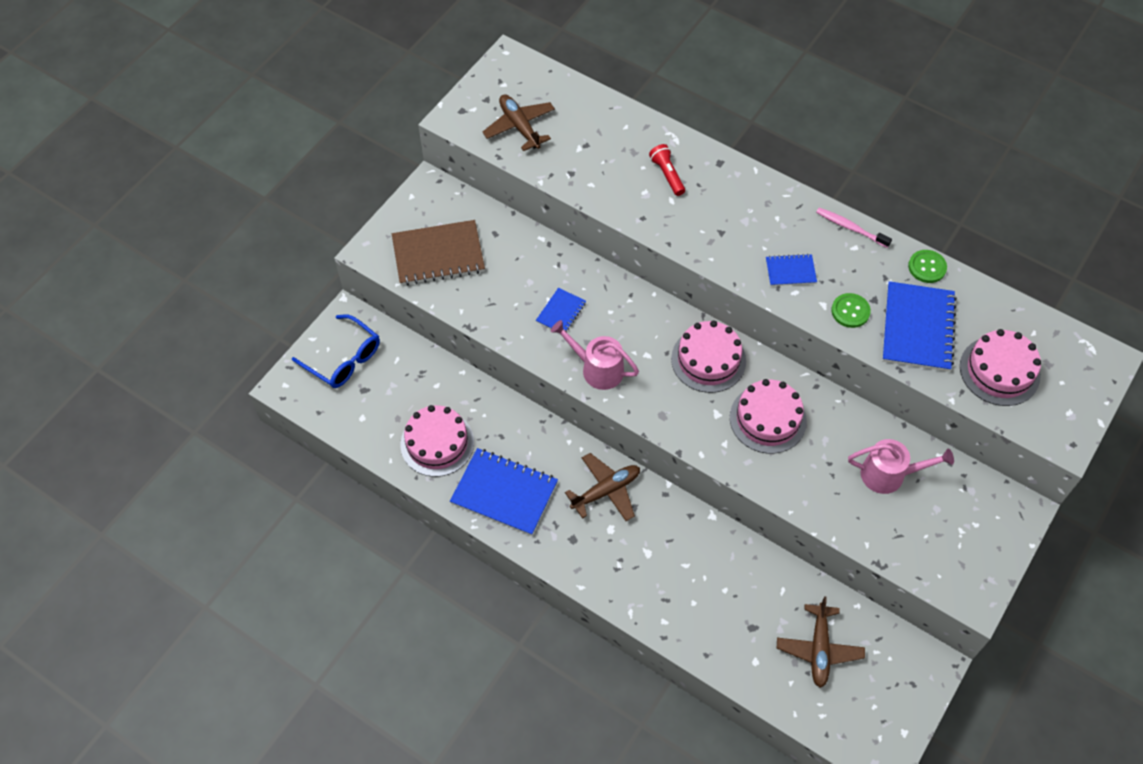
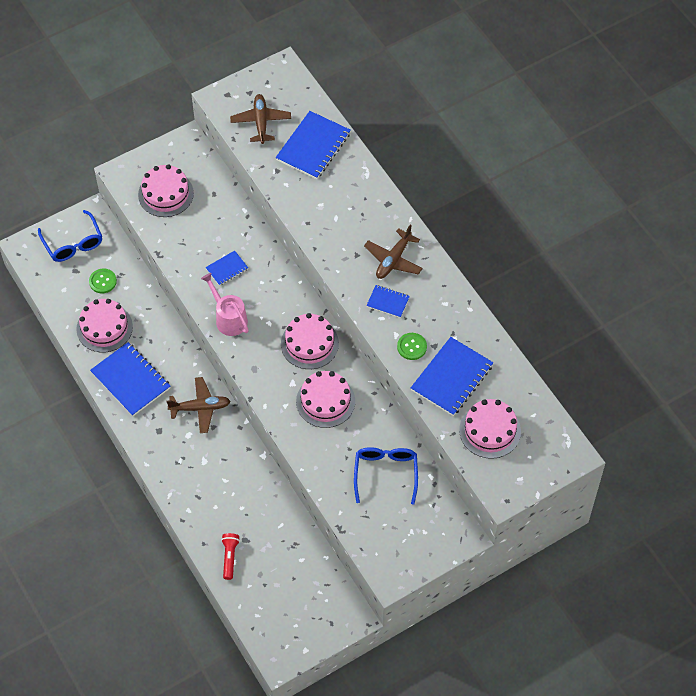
camera: 25 degrees right, 0 degrees up
brown notebook [392,220,485,286] -> pink cake [138,164,194,217]
red flashlight [649,144,685,196] -> red flashlight moved to [221,533,240,580]
brown plane [777,596,865,688] -> brown plane moved to [364,224,423,279]
pink toothbrush [816,208,892,248] -> none
pink watering can [848,439,954,494] -> blue glasses [354,447,418,505]
green button [908,250,947,283] -> green button moved to [89,269,117,293]
none -> blue notebook [276,111,351,179]

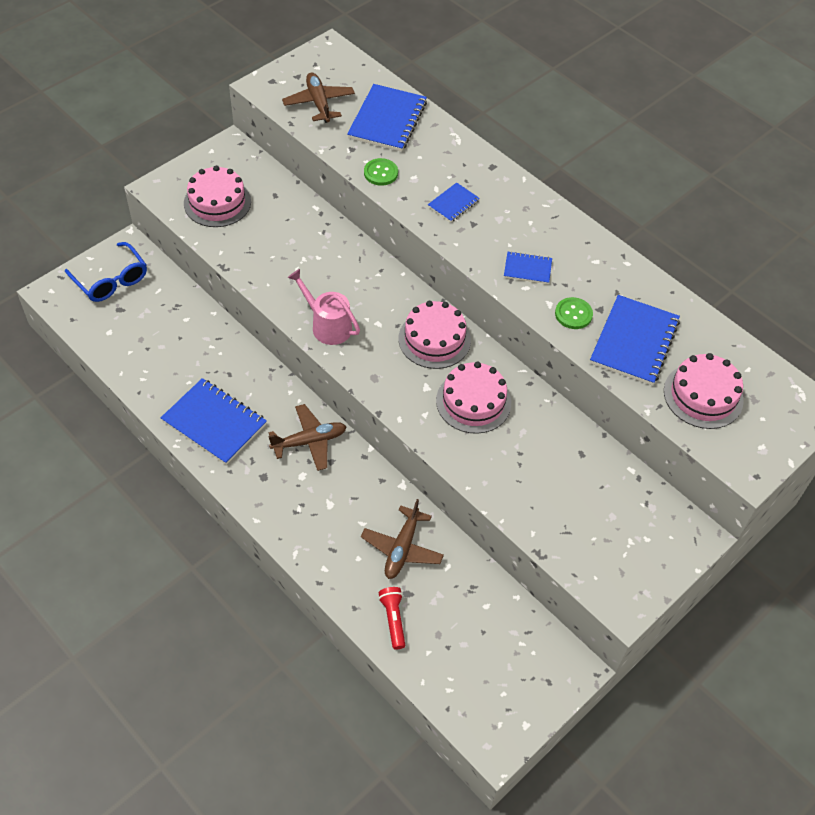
camera: 15 degrees left, 5 degrees down
pink cake [76,299,133,352] -> none
green button [89,269,117,293] -> green button moved to [364,158,398,186]
blue notebook [205,250,248,286] -> blue notebook moved to [428,183,480,222]
blue glasses [354,447,418,505] -> none
brown plane [364,224,423,279] -> brown plane moved to [361,499,444,579]

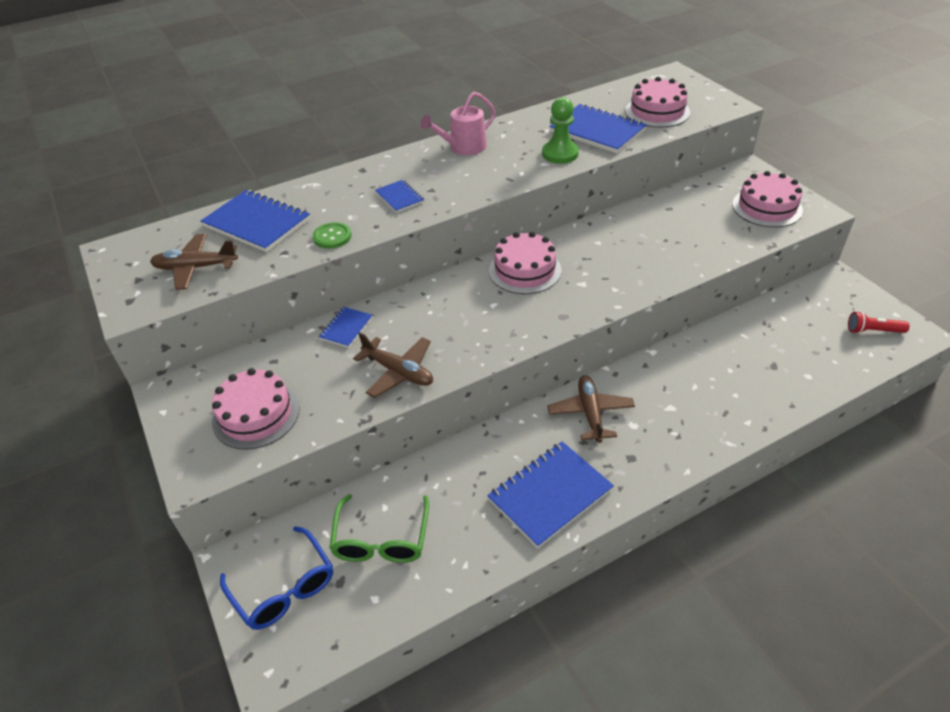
camera: 70 degrees left, 10 degrees down
blue glasses [65,242,147,302] -> blue glasses turned 75 degrees clockwise [220,526,333,630]
pink watering can [288,269,360,345] -> pink watering can moved to [420,92,496,155]
brown plane [361,499,444,579] -> brown plane moved to [353,333,433,398]
red flashlight [379,587,405,650] -> red flashlight moved to [848,311,910,334]
pink cake [436,362,511,434] -> pink cake moved to [732,171,803,227]
blue notebook [504,251,552,284] -> blue notebook moved to [319,307,373,348]
green button [555,297,593,329] -> green pawn [542,97,579,164]
none -> green glasses [329,494,429,563]

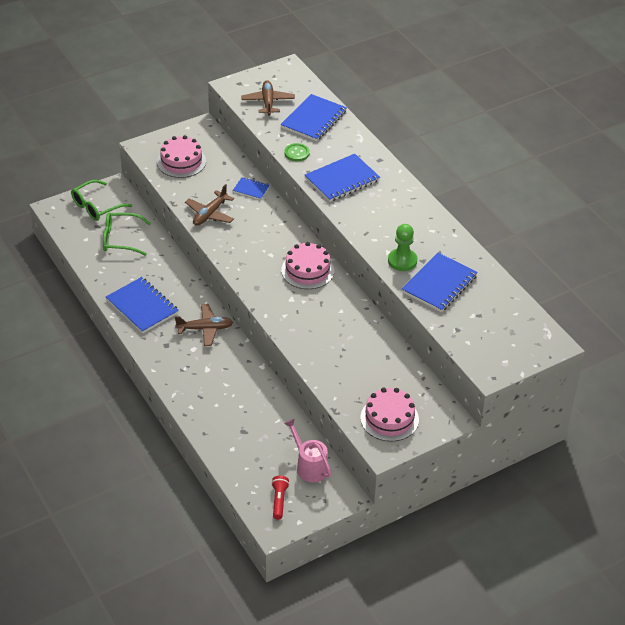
camera: 85 degrees right, 0 degrees up
blue glasses [220,526,333,630] -> green glasses [71,180,132,221]
blue notebook [375,180,424,213] -> blue notebook [305,154,380,202], size x1.93
pink watering can [420,92,496,155] -> pink watering can moved to [284,418,332,482]
pink cake [625,77,690,127] -> none

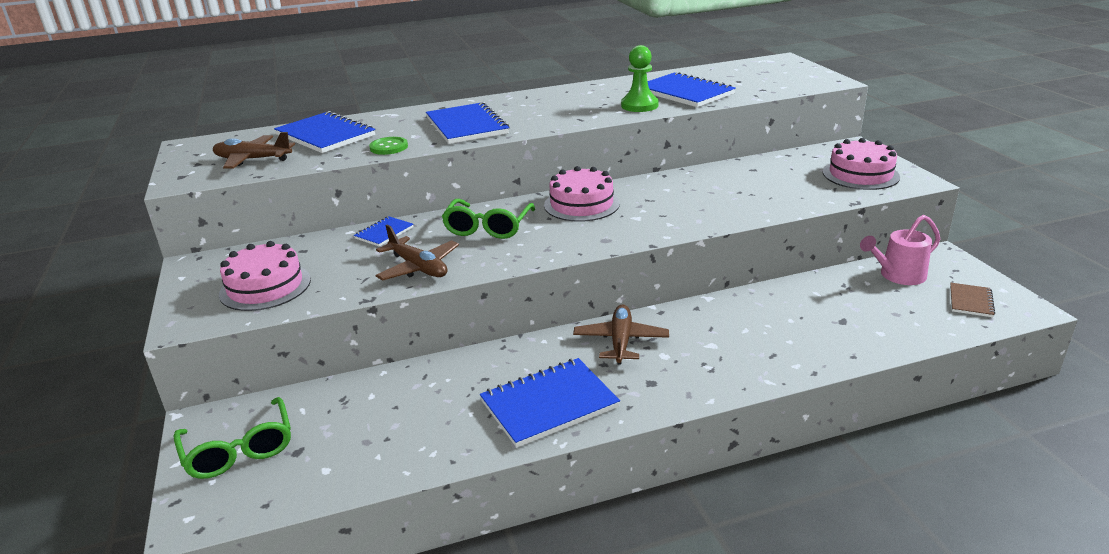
camera: 75 degrees left, 15 degrees down
green glasses [103,213,151,256] -> green glasses moved to [442,199,535,239]
red flashlight [271,476,289,520] -> brown notebook [950,283,995,317]

